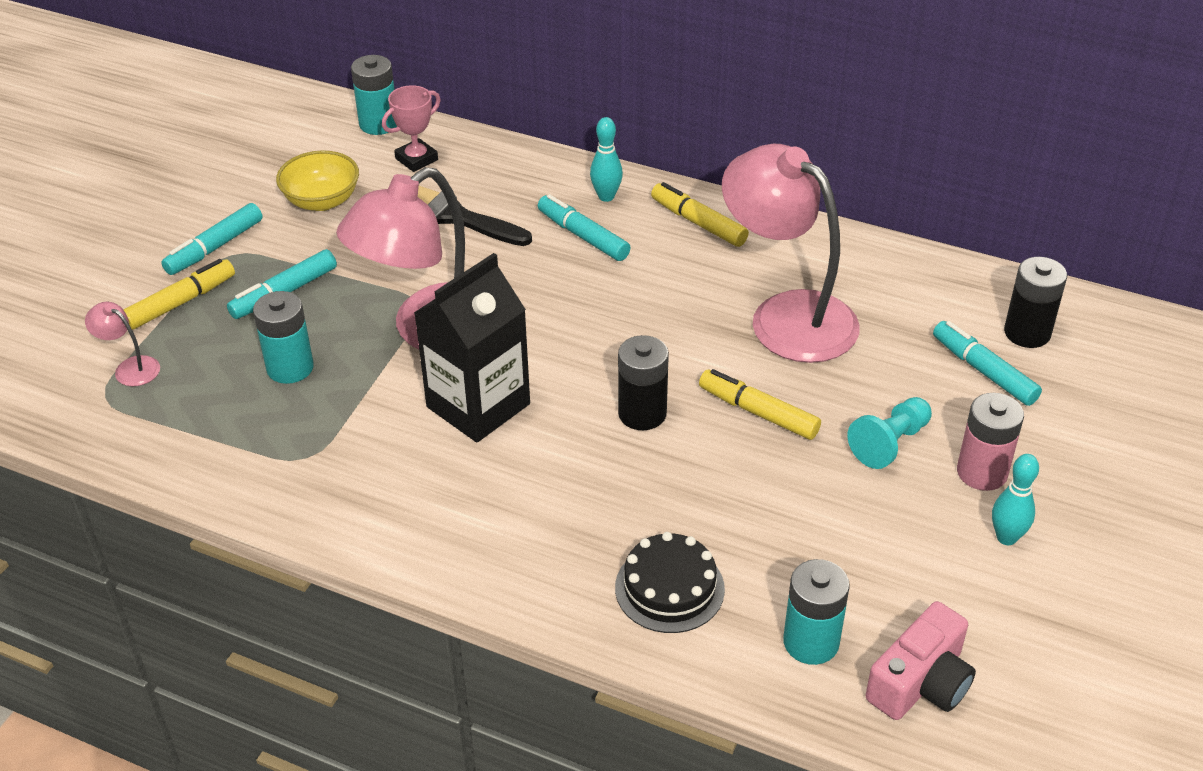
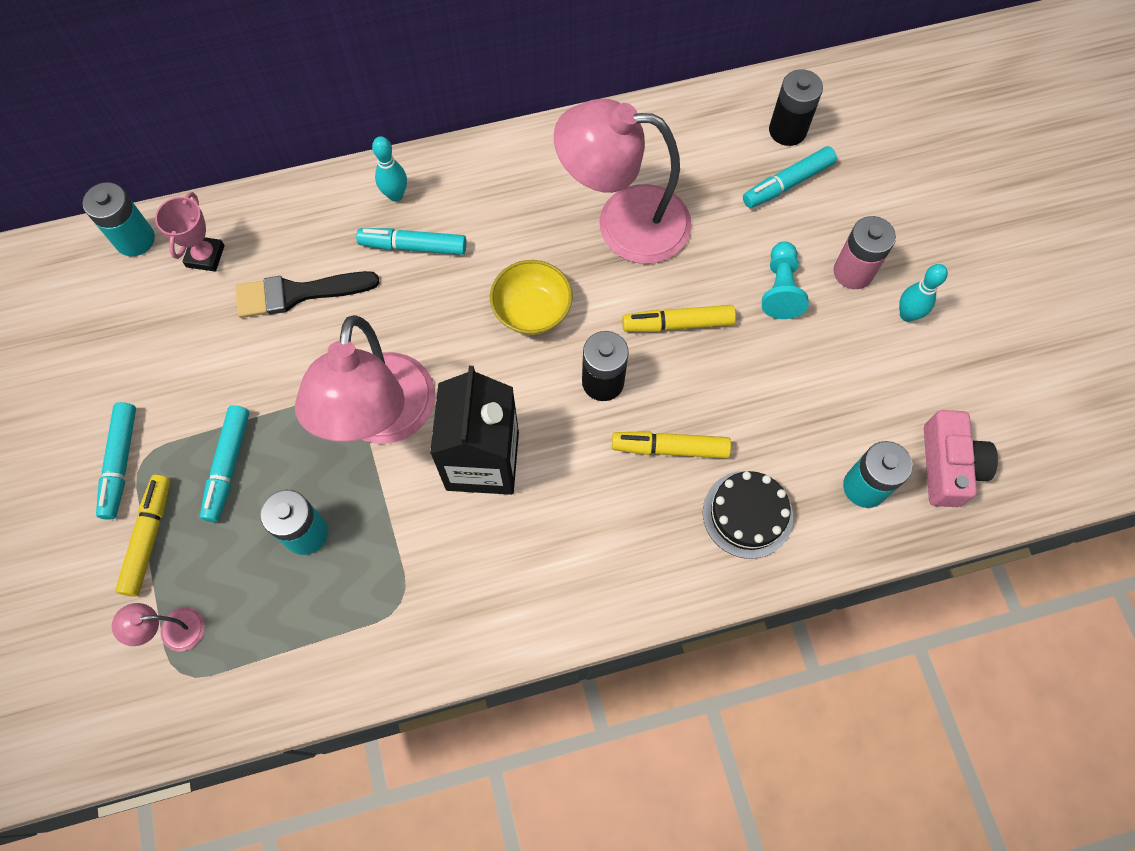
camera: 40 degrees left, 25 degrees up
yellow bowl [276,150,359,211] -> yellow bowl moved to [490,260,573,335]
yellow marker [651,182,749,247] -> yellow marker moved to [612,431,731,458]
turquoise marker [933,321,1042,406] -> turquoise marker turned 45 degrees counterclockwise [743,146,837,208]

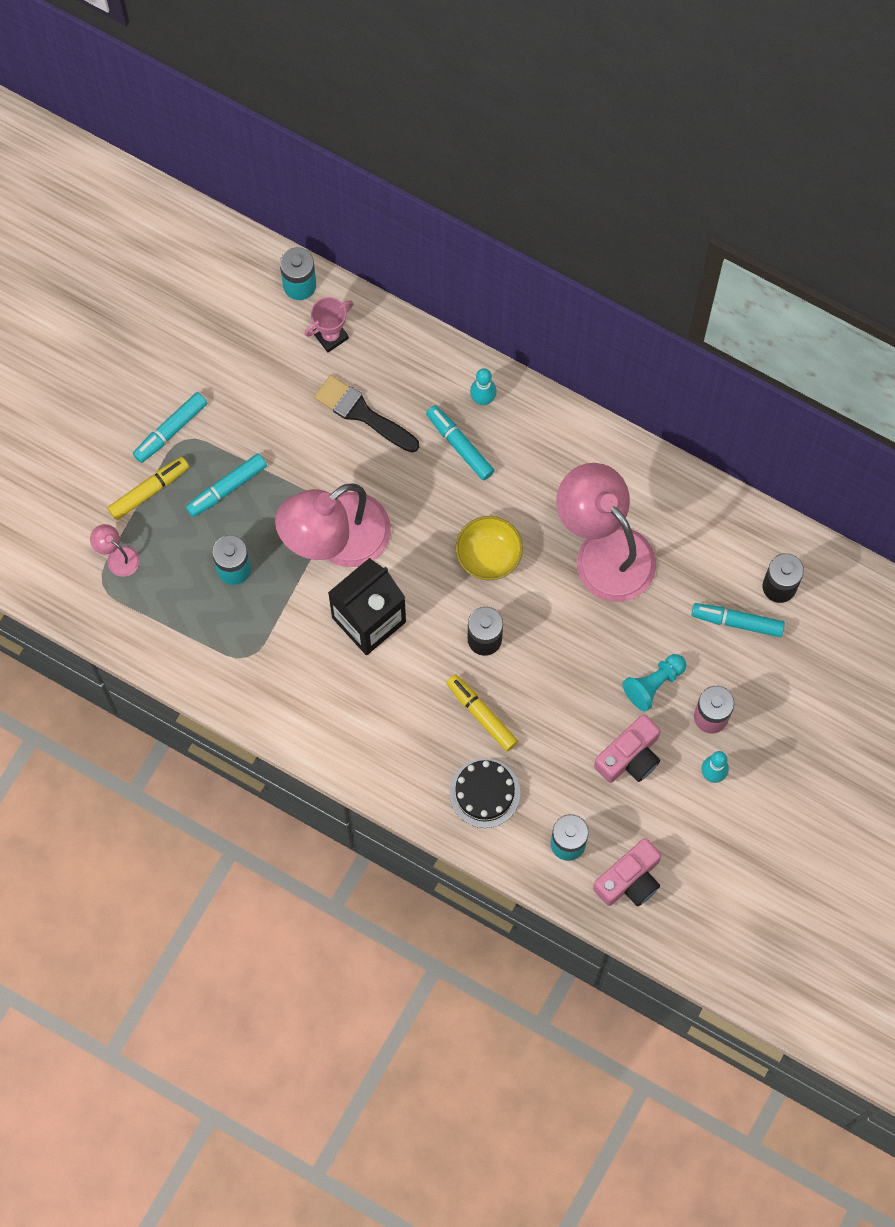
camera: 45 degrees right, 5 degrees up
yellow marker [622,305,736,332] -> none
none -> pink camera [594,714,660,783]

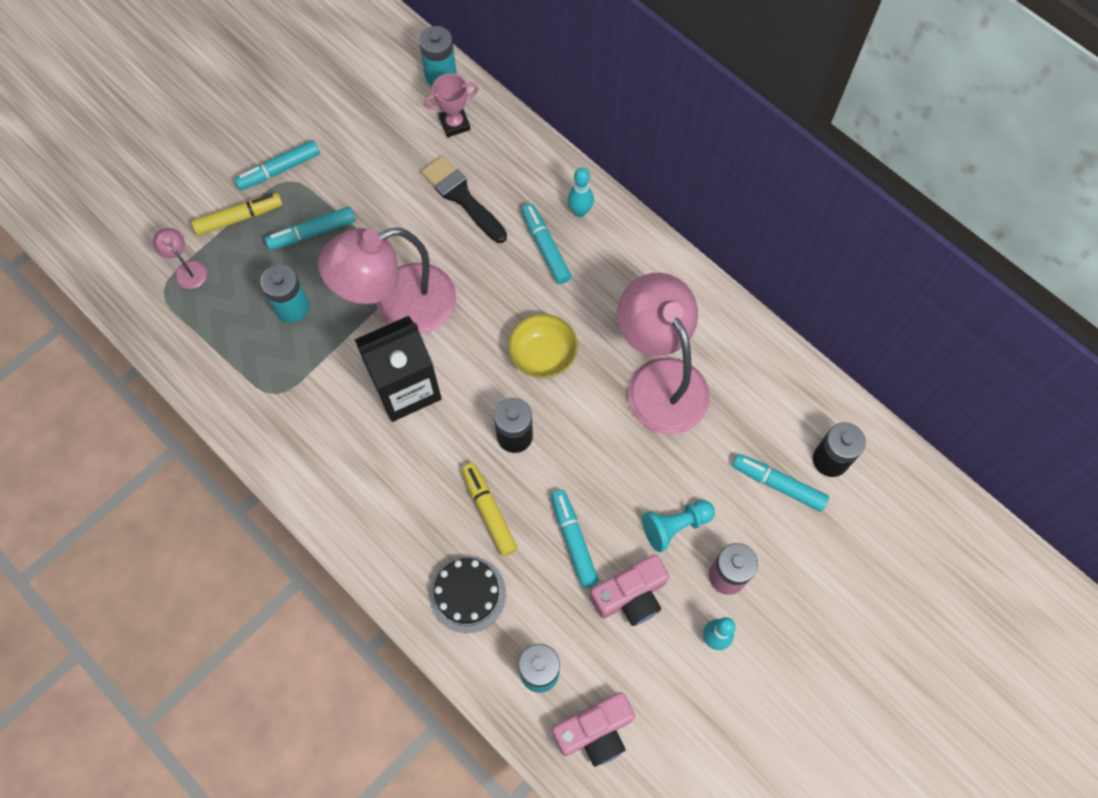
camera: 15 degrees right, 5 degrees down
none -> turquoise marker [551,490,599,588]

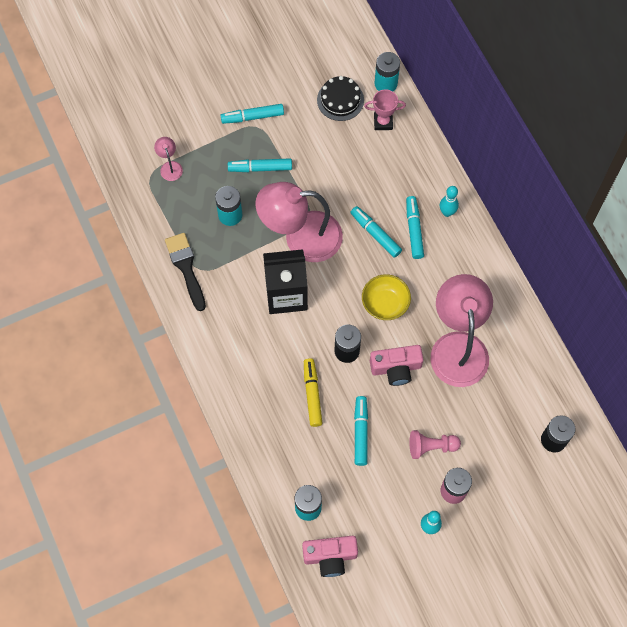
camera: 20 degrees right, 0 degrees up
yellow marker [191,193,283,236] -> none
black brush [421,156,507,243] -> black brush moved to [165,233,206,311]
black cake [429,556,506,633] -> black cake moved to [317,76,364,121]
pink camera [590,555,669,626] -> pink camera moved to [370,345,423,386]
turquoise pawn [642,500,715,552] -> pink pawn [409,430,461,459]
turquoise marker [732,454,829,512] -> turquoise marker moved to [350,206,402,258]

